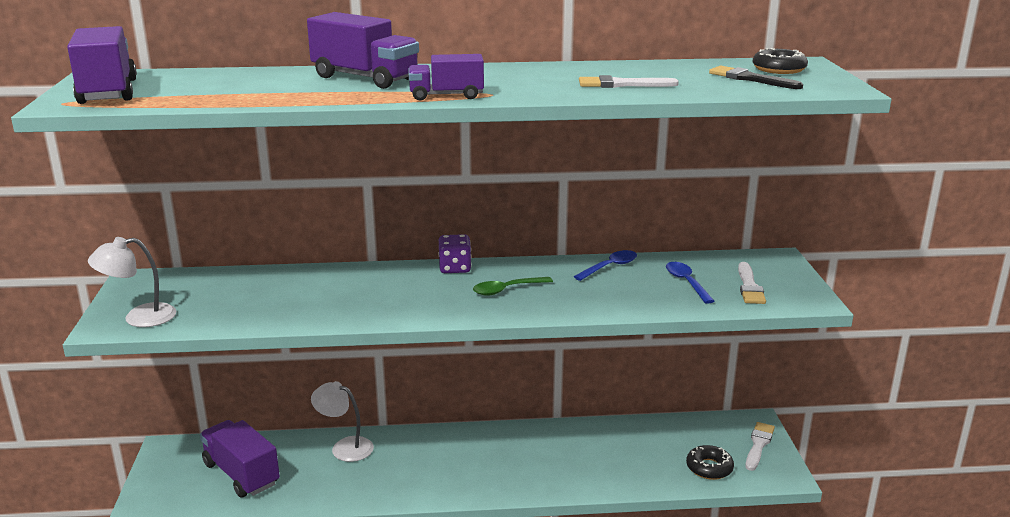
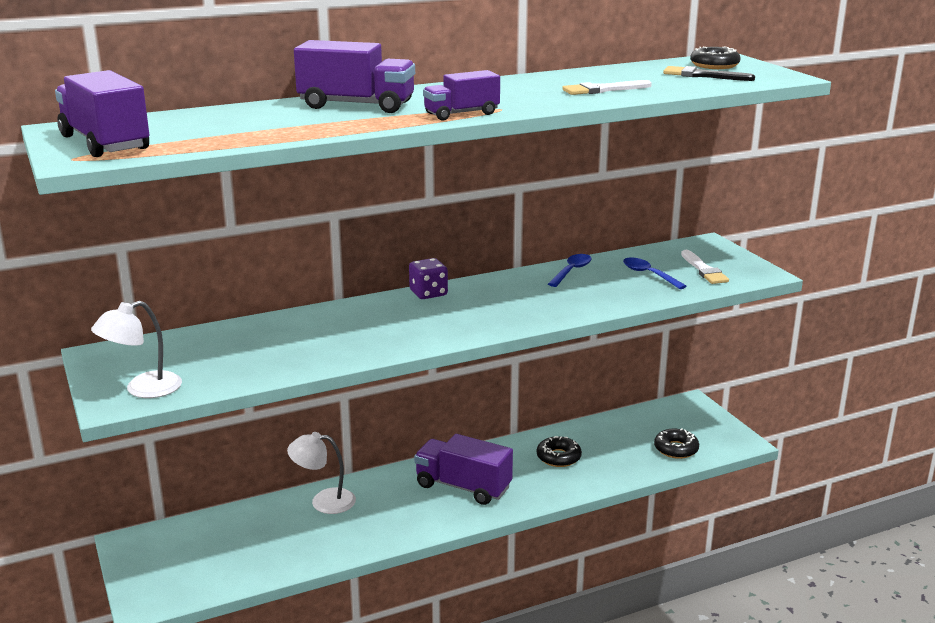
camera: 20 degrees left, 0 degrees up
purple truck [200,420,280,498] -> purple truck moved to [414,434,513,505]
green spoon [473,277,553,296] -> none
white brush [745,422,775,471] -> none
none -> black donut [537,436,582,467]

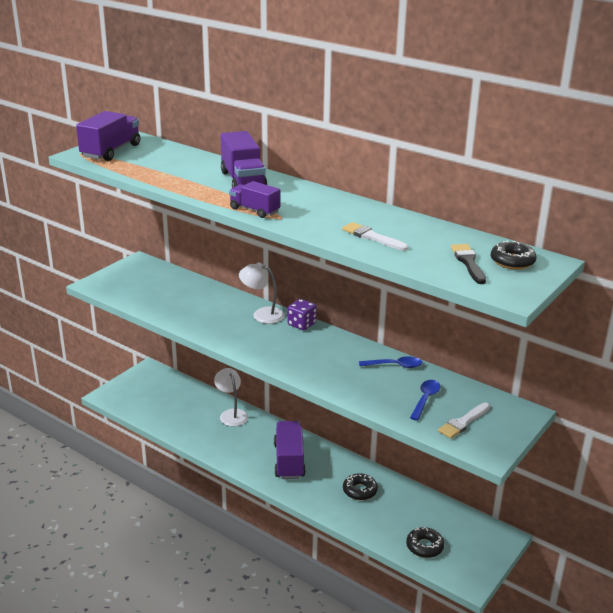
camera: 60 degrees right, 5 degrees up
white lamp [91,301,182,398] -> white lamp moved to [239,262,285,324]

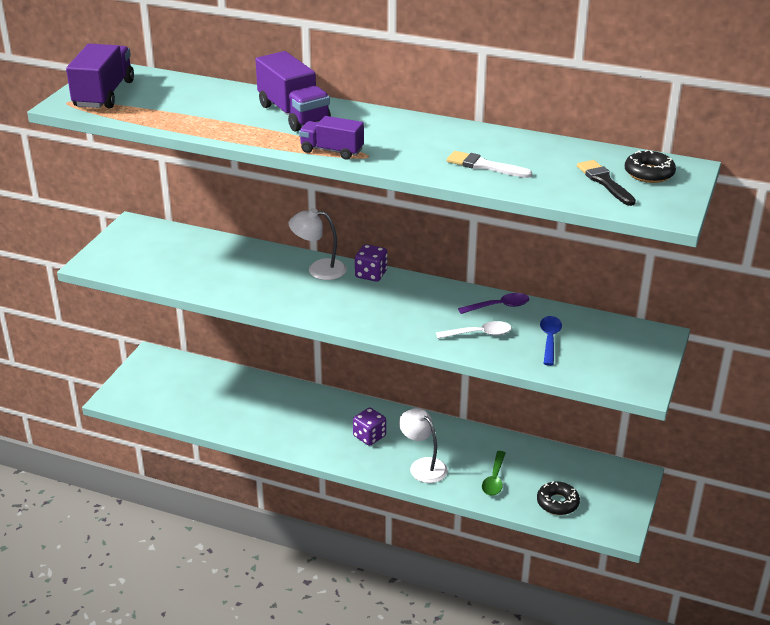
camera: 15 degrees left, 5 degrees up
white lamp [214,368,248,426] -> white lamp moved to [399,408,448,483]
purple truck [274,421,306,479] -> purple dice [353,408,386,446]
black donut [343,473,378,500] -> none
blue spoon [359,356,422,368] -> purple spoon [458,293,529,314]
white brush [438,403,490,439] -> none
none -> white spoon [436,321,511,339]
none -> green spoon [482,451,506,496]

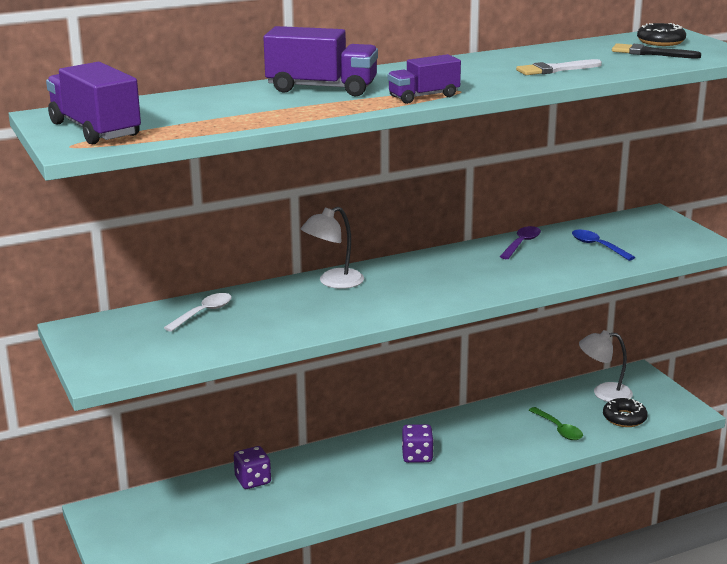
camera: 45 degrees left, 10 degrees down
purple dice [355,244,387,282] -> purple dice moved to [234,446,271,489]
white lamp [399,408,448,483] -> white lamp moved to [579,330,633,402]
white spoon [436,321,511,339] -> white spoon moved to [164,293,232,332]

